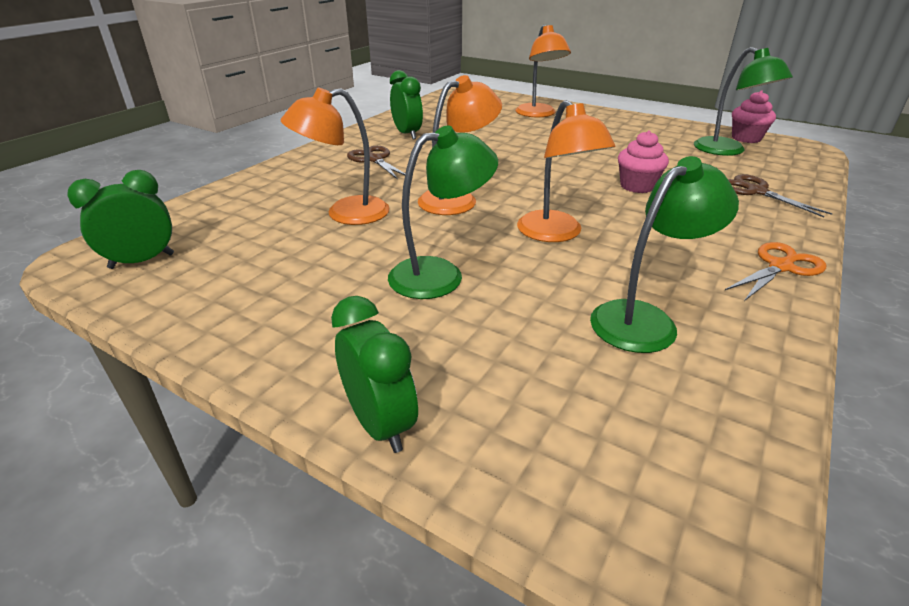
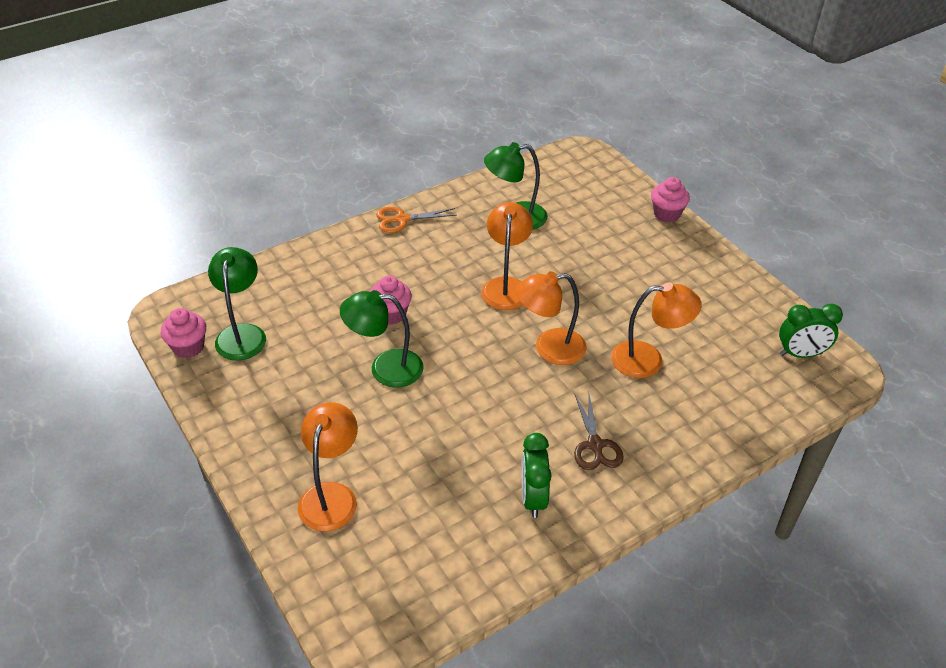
camera: 155 degrees left, 10 degrees up
green clock [331,296,418,453] -> pink cupcake [651,177,690,222]
green lamp [388,125,498,299] -> green lamp moved to [340,290,424,388]
brown scissors [728,174,833,217] -> none

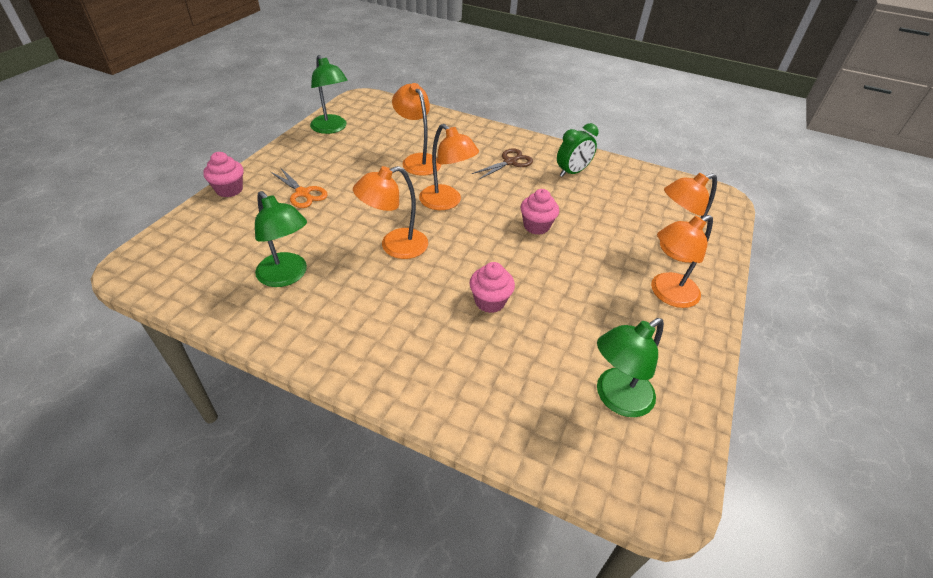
camera: 125 degrees left, 0 degrees up
pink cupcake [161,308,206,358] -> pink cupcake moved to [520,189,559,235]
green lamp [340,290,424,388] -> green lamp moved to [310,55,348,134]
orange scissors [376,207,457,233] -> orange scissors moved to [271,167,328,208]
green clock [779,304,843,358] -> none
none -> orange lamp [651,215,713,308]

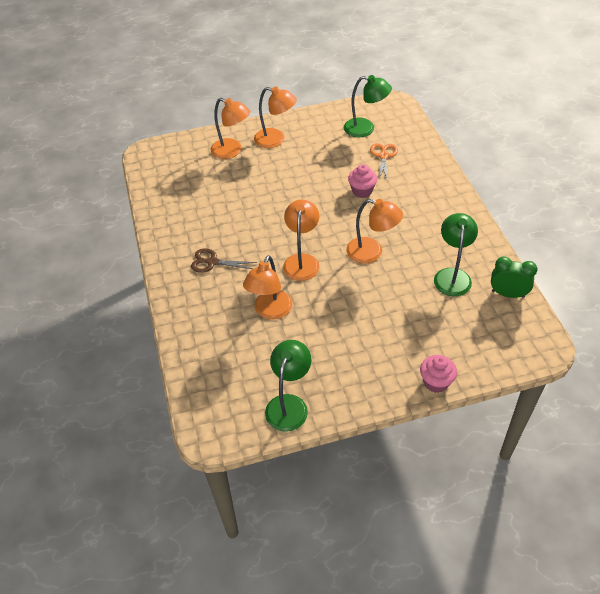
camera: 125 degrees left, 5 degrees up
orange scissors [271,167,328,208] -> orange scissors moved to [370,143,398,183]
pink cupcake [520,189,559,235] -> none
green clock [557,123,598,177] -> green clock moved to [491,256,538,298]

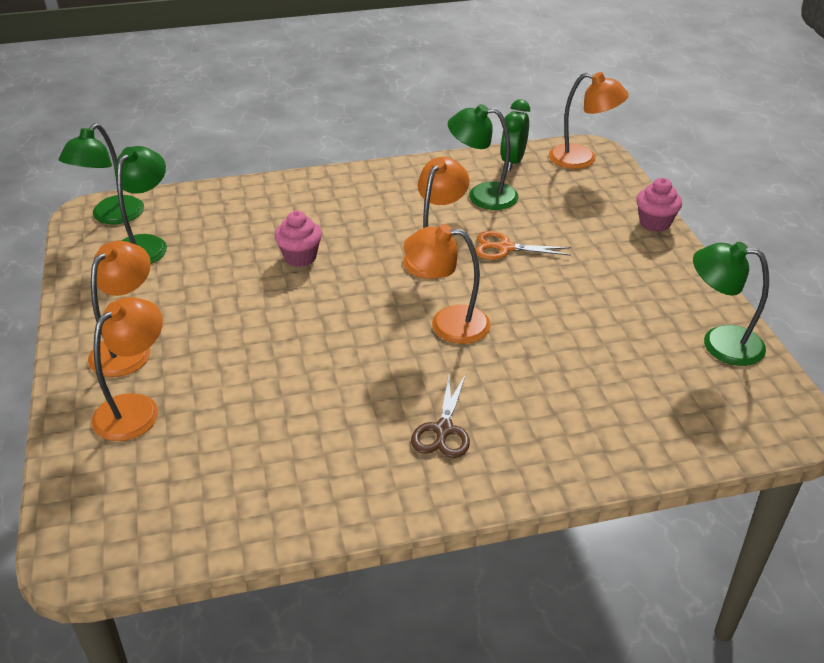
camera: 90 degrees left, 10 degrees down
orange lamp [243,255,292,320] -> orange lamp moved to [549,72,629,169]
orange scissors [370,143,398,183] -> orange scissors moved to [475,231,571,260]
none -> green lamp [59,123,144,224]

